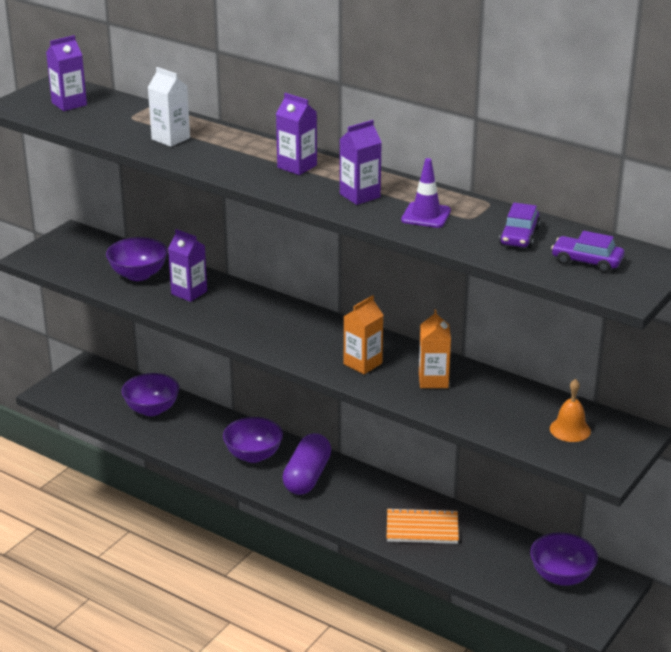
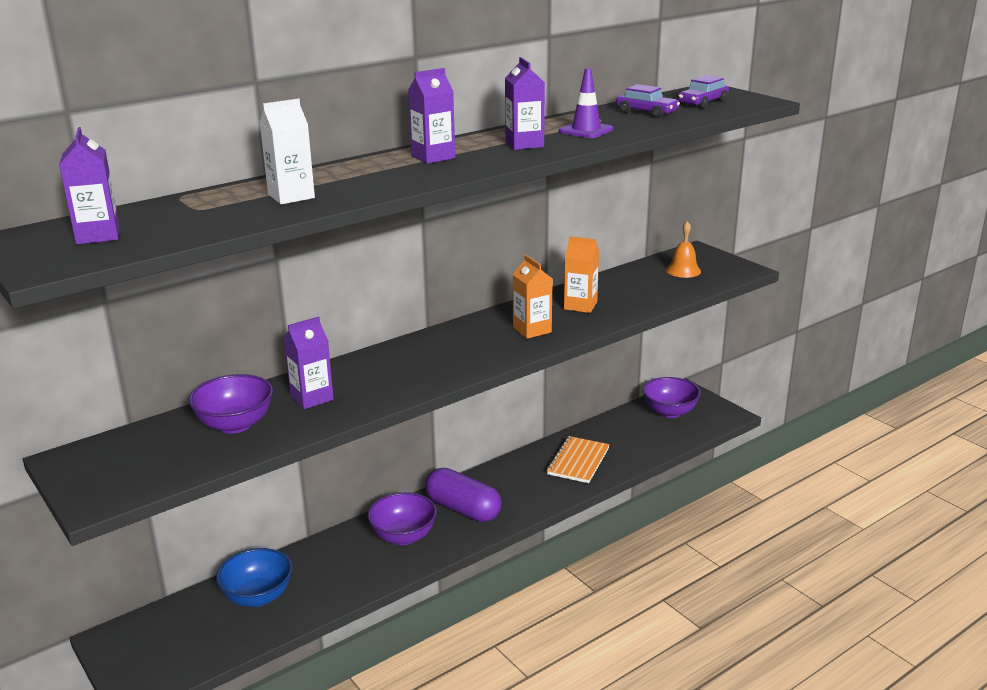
camera: 70 degrees left, 5 degrees down
purple bowl [122,373,179,416] -> blue bowl [216,548,292,607]

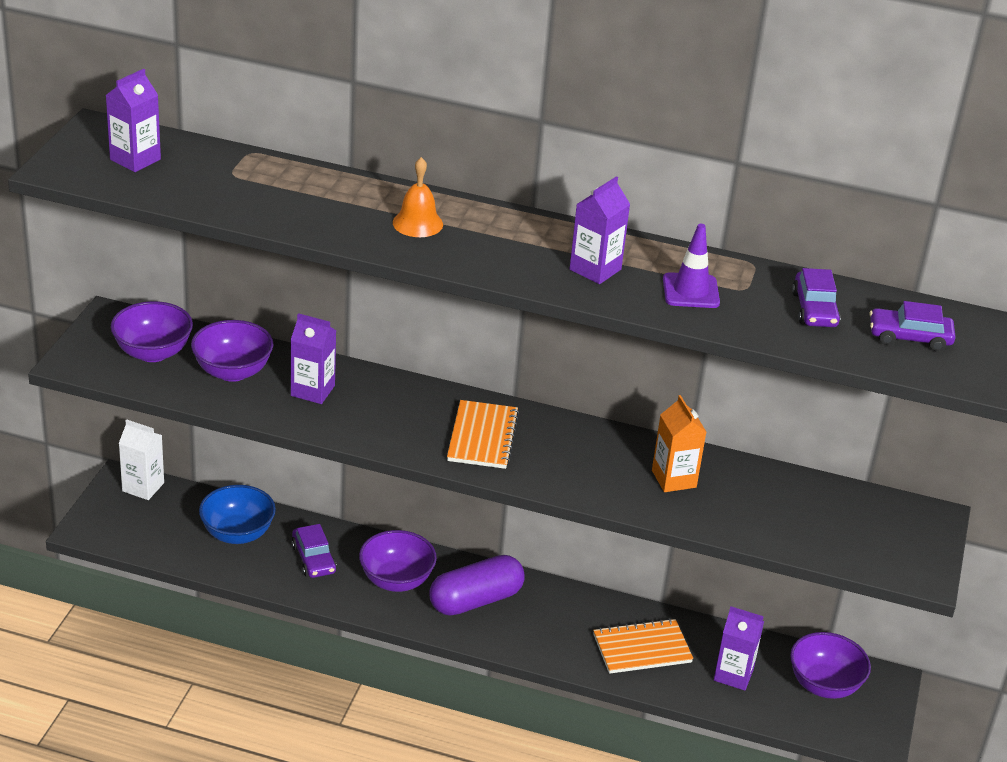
camera: 50 degrees right, 10 degrees up
white carton [259,98,315,204] -> white carton moved to [119,419,164,500]
purple carton [408,68,455,164] -> purple carton moved to [714,606,764,691]
purple capsule [425,468,502,522] -> purple capsule turned 60 degrees clockwise [430,555,525,616]
orange carton [512,255,553,339] -> none
orange bell [666,221,701,278] -> orange bell moved to [393,157,443,237]
none -> purple bowl [111,301,193,362]
none -> purple car [291,524,337,578]
none -> orange notebook [447,400,519,469]

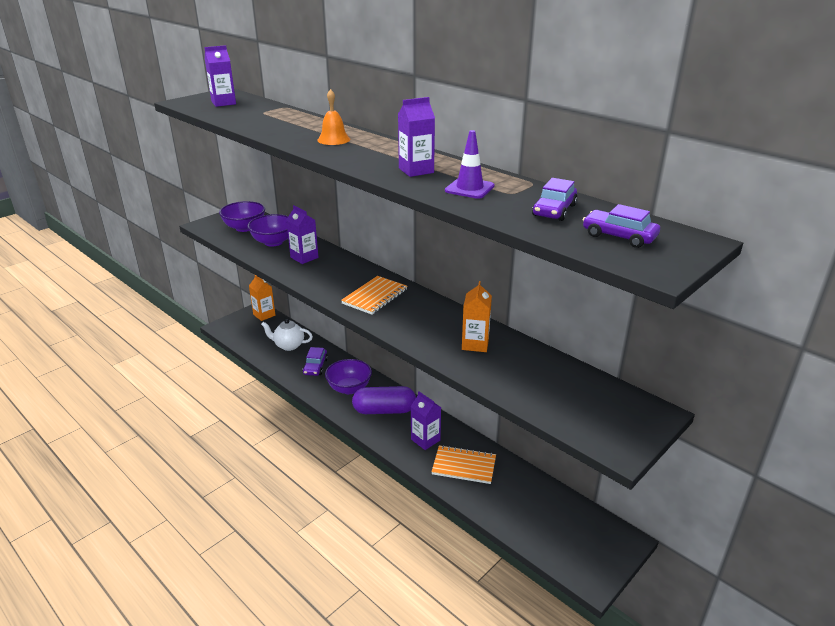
camera: 30 degrees right, 5 degrees down
white carton [119,419,164,500] -> orange carton [249,275,275,321]
blue bowl [199,485,276,544] -> white teapot [261,319,313,351]
purple carton [714,606,764,691] -> purple carton moved to [411,391,441,450]
purple bowl [790,632,871,699] -> none

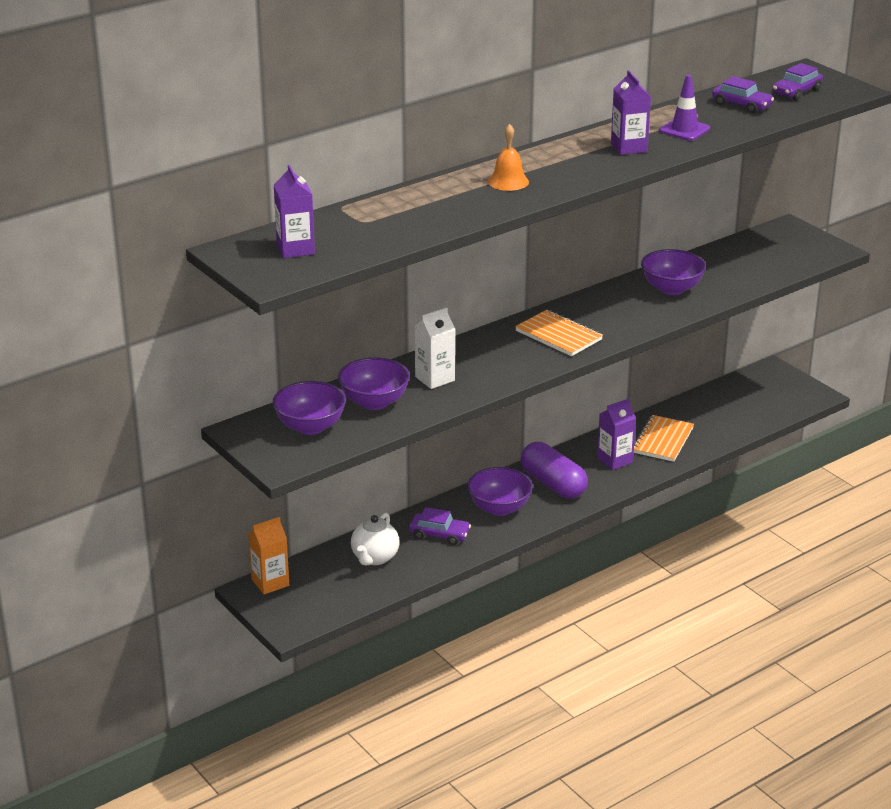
camera: 80 degrees left, 0 degrees up
purple carton [286,205,318,264] -> white carton [415,308,455,389]
purple capsule [352,386,416,414] -> purple capsule turned 45 degrees counterclockwise [521,442,588,499]
orange carton [462,281,492,352] -> purple bowl [641,249,706,295]

